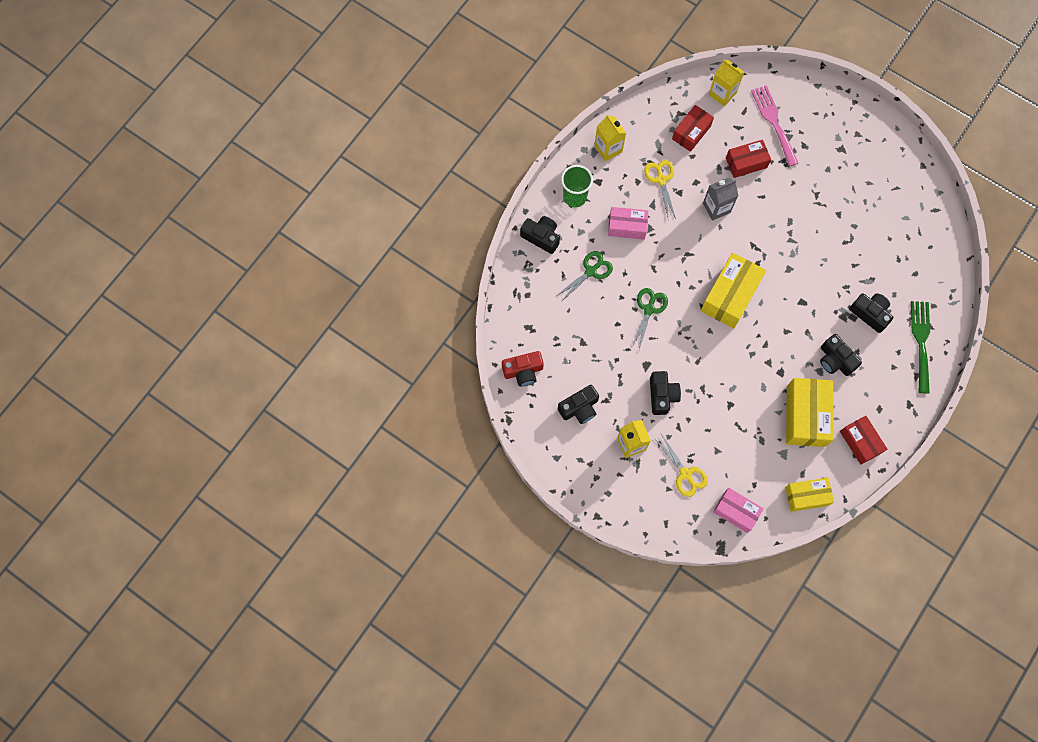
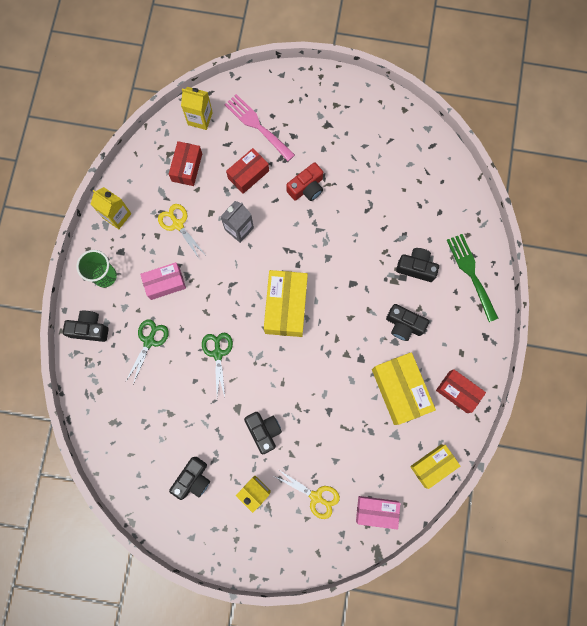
camera: 25 degrees left, 5 degrees up
red camera [502,351,544,386] -> red camera moved to [286,162,323,201]

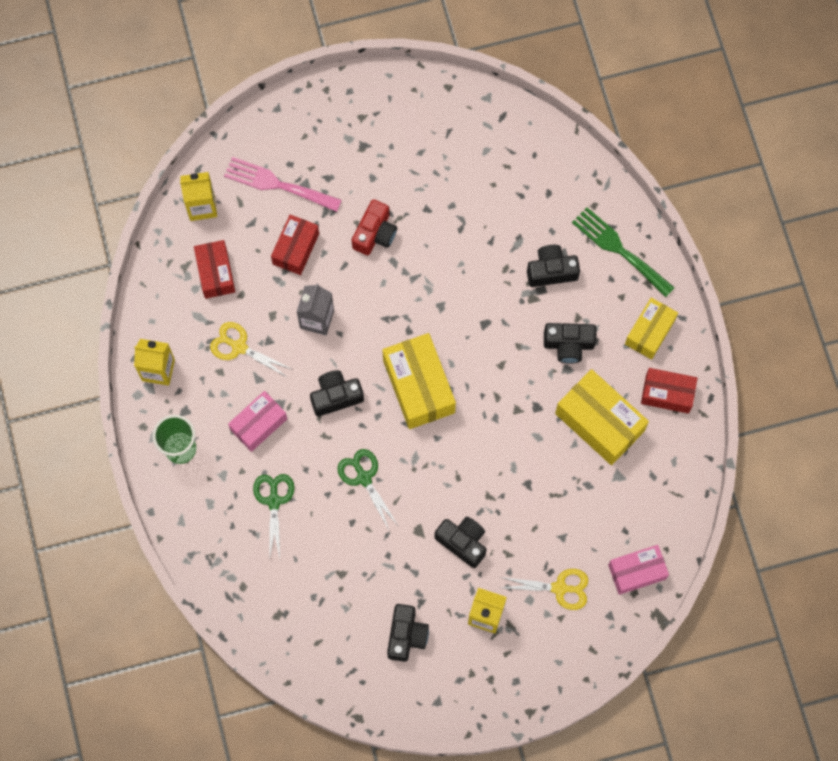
camera: 25 degrees left, 5 degrees down
black camera [63,311,109,342] -> black camera moved to [310,370,364,416]
yellow box [410,445,460,489] -> yellow box moved to [625,298,678,360]

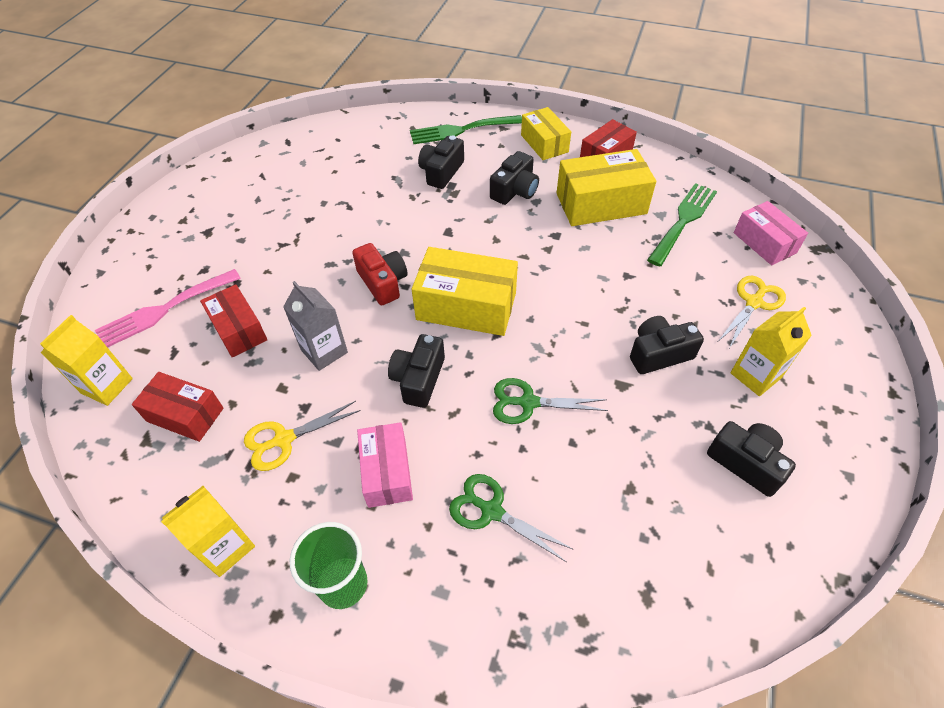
camera: 55 degrees left, 20 degrees down
red camera [352,199,397,255] -> red camera moved to [352,243,407,305]
pink box [608,545,669,595] -> pink box turned 45 degrees counterclockwise [734,201,808,265]
none -> green fork [647,183,717,267]

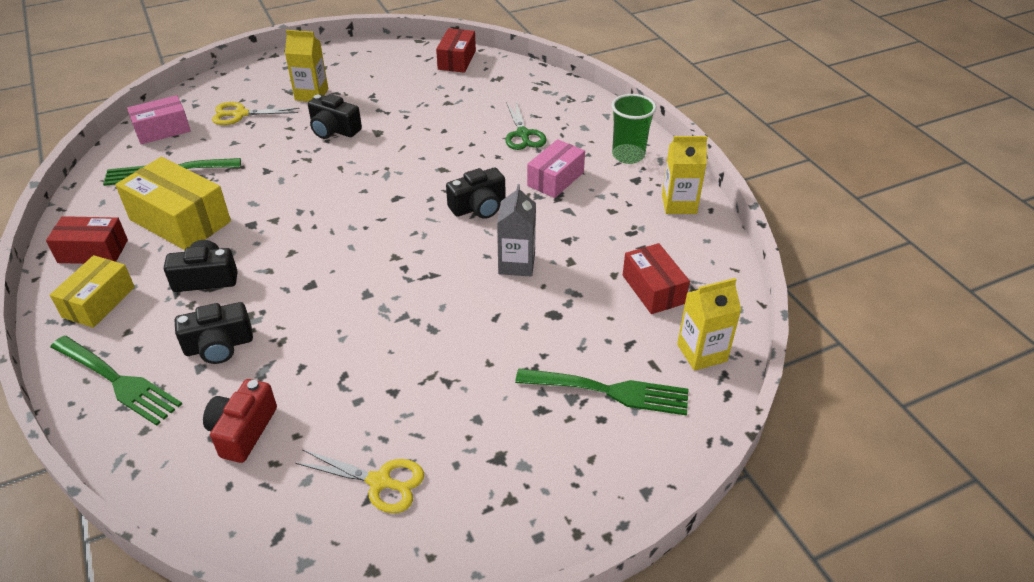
camera: 135 degrees left, 10 degrees down
pink fork [95,269,241,348] -> green fork [515,368,689,416]
red box [200,284,267,357] -> red box moved to [436,28,476,73]
yellow scissors [244,401,361,471] -> yellow scissors moved to [295,450,424,513]
red camera [352,243,407,305] -> red camera moved to [203,379,277,463]
yellow box [412,247,518,336] -> none
green scissors [493,378,608,424] -> none
black camera [707,421,796,497] -> none
pink box [734,201,808,265] -> pink box turned 45 degrees clockwise [127,95,191,144]

